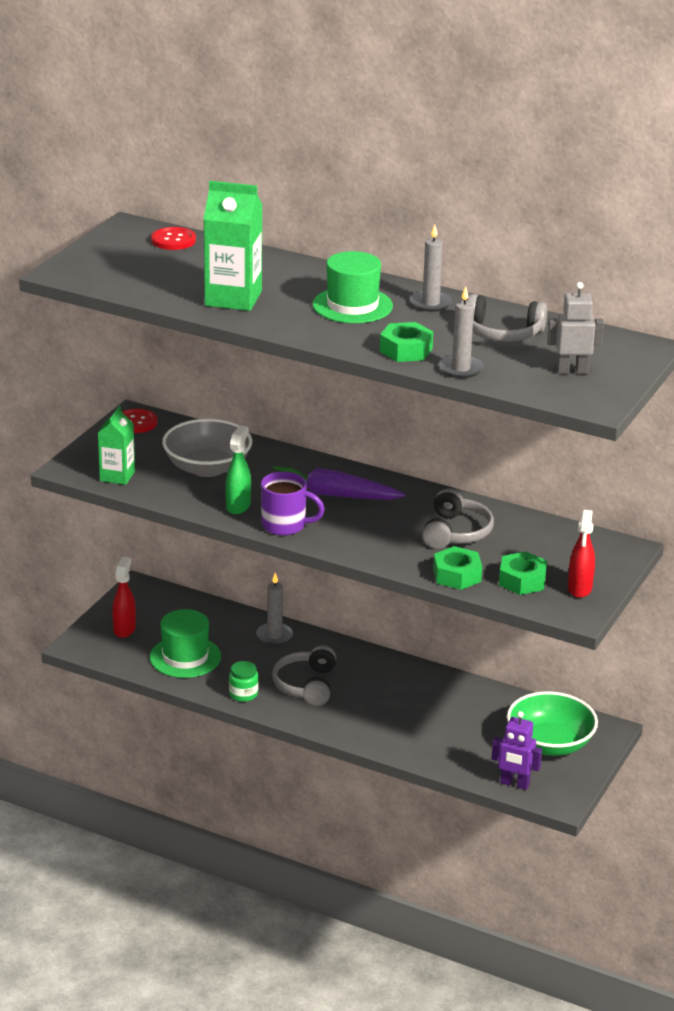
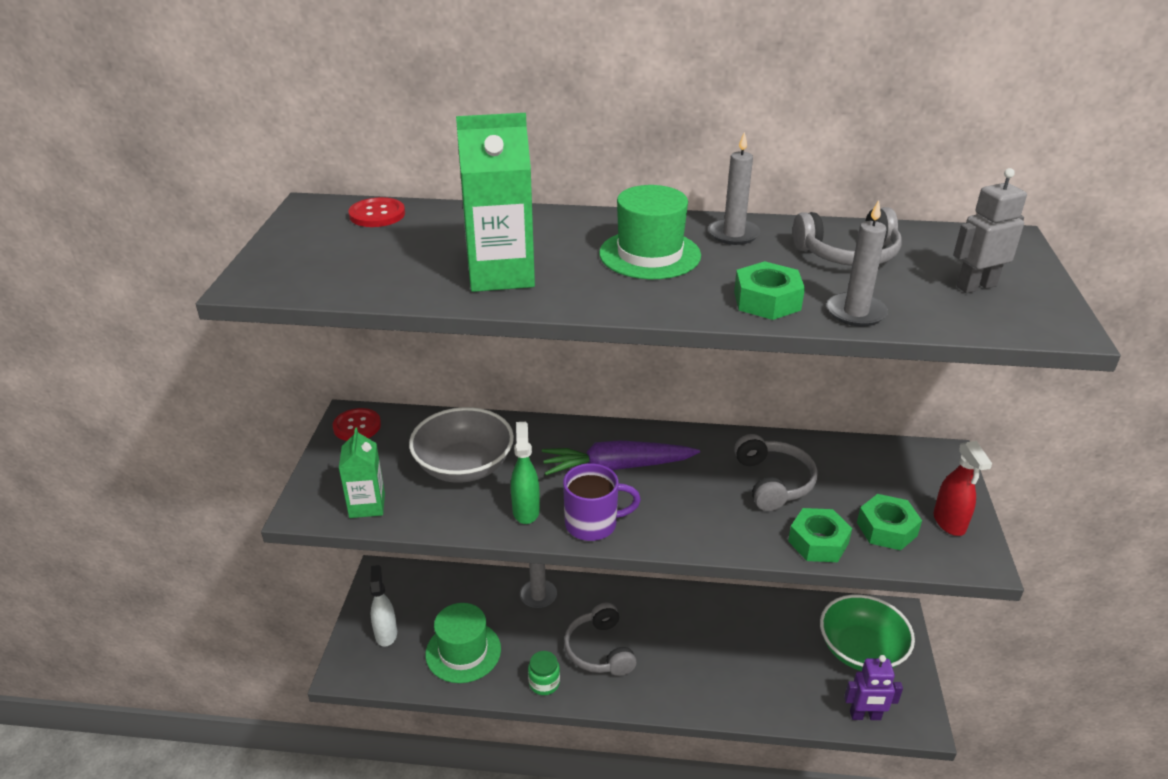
camera: 20 degrees left, 5 degrees up
red spray bottle [112,557,136,638] -> white spray bottle [370,565,397,647]

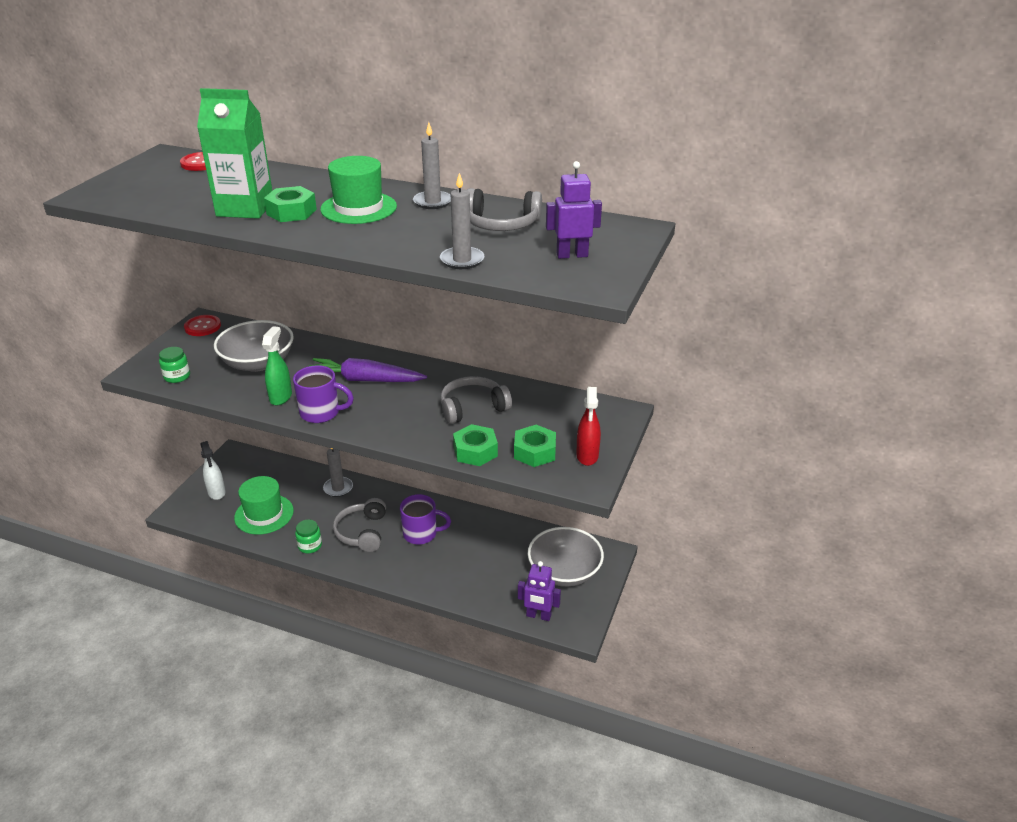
camera: 15 degrees right, 0 degrees up
green carton [339,428,385,518] -> green jar [159,347,190,383]
white spray bottle [370,565,397,647] -> white spray bottle turned 150 degrees clockwise [201,441,226,500]
green nut [734,261,805,320] -> green nut moved to [264,186,317,222]
grey headphones [734,434,818,511] -> grey headphones turned 120 degrees counterclockwise [440,376,512,424]
green bowl [820,594,915,671] -> grey bowl [528,527,604,587]
grey robot [953,168,1027,293] -> purple robot [546,161,602,259]
none -> purple mug [400,494,451,545]

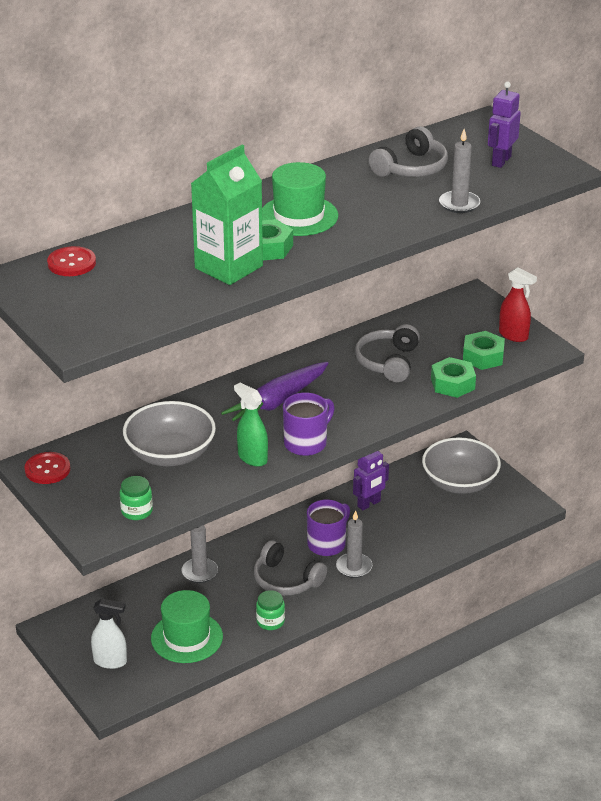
camera: 55 degrees left, 0 degrees up
grey candle [413,122,451,209] -> grey candle moved to [336,510,372,578]
purple robot [518,561,561,621] -> purple robot moved to [353,451,389,510]

